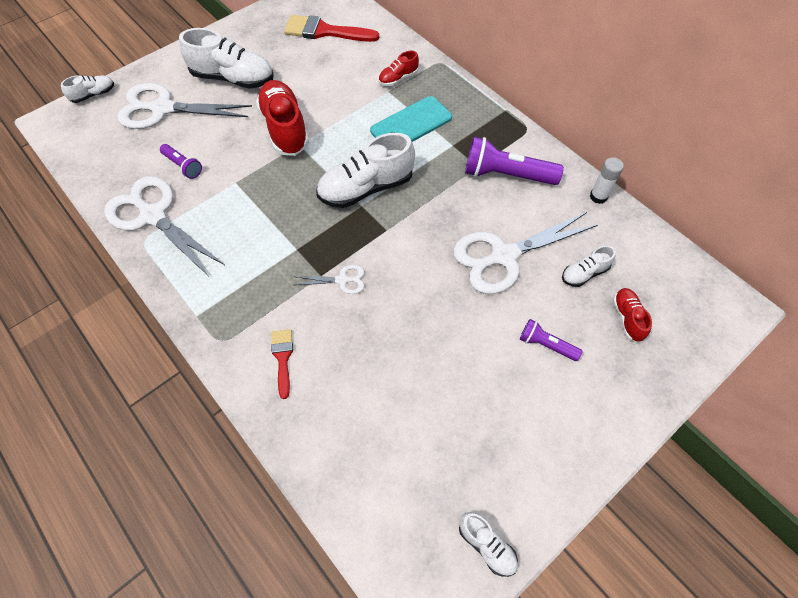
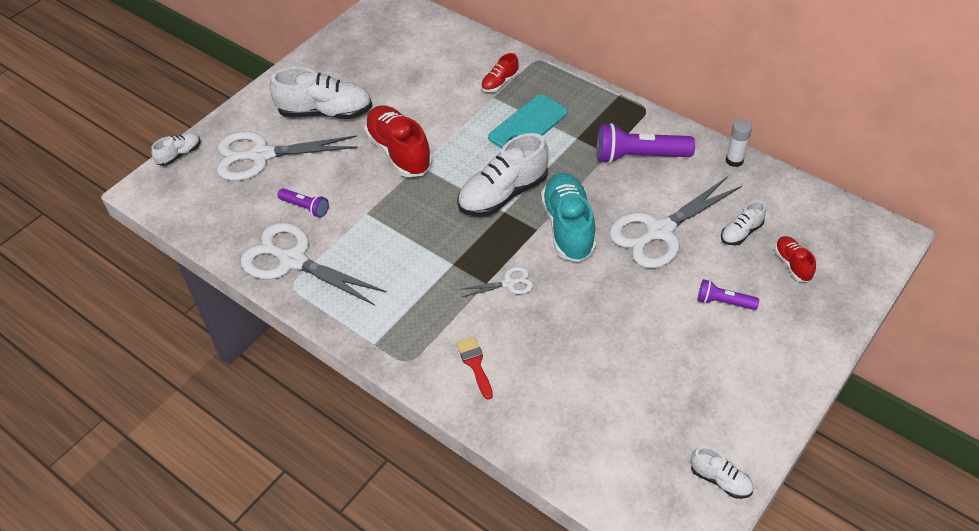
camera: 10 degrees left, 10 degrees down
red brush [284,15,379,42] -> none
none -> turquoise shoe [541,173,596,262]

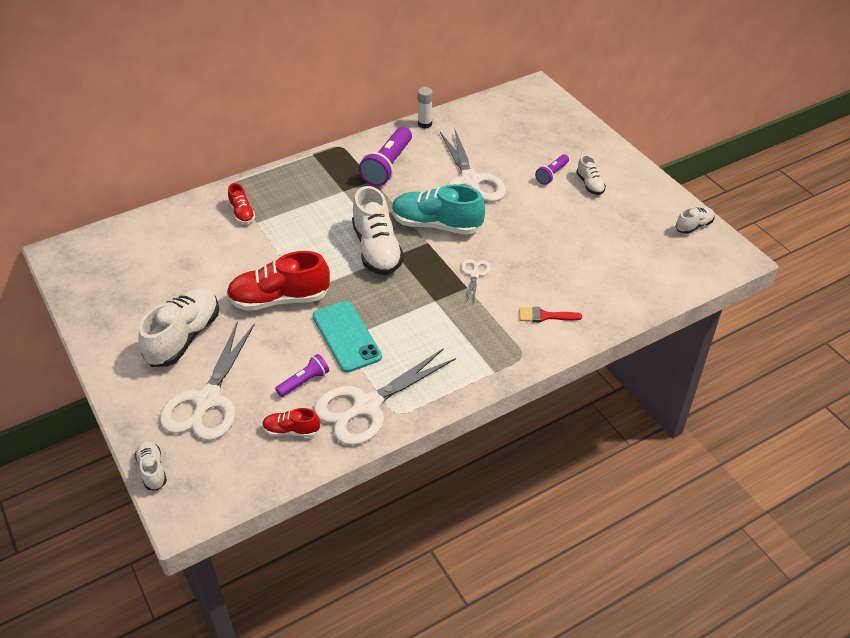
camera: 70 degrees left, 5 degrees down
turquoise phone [488,94,568,149] -> turquoise phone moved to [313,301,382,372]
white shoe [721,201,766,245] -> white shoe moved to [576,155,606,195]
red shoe [775,236,816,282] -> red shoe moved to [262,408,320,437]

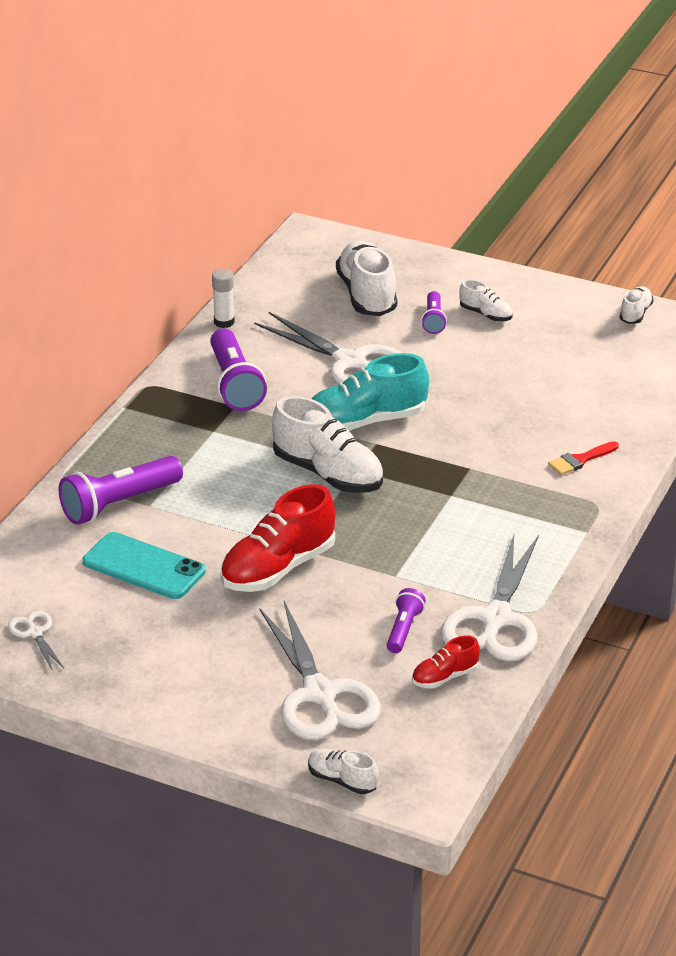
camera: 35 degrees left, 10 degrees down
white shoe [138,287,219,367] -> white shoe moved to [336,241,397,316]
red shoe [228,183,255,224] -> purple flashlight [59,456,183,525]
turquoise phone [313,301,382,372] -> turquoise phone moved to [83,532,206,599]
white scissors [461,259,491,303] -> white scissors moved to [8,611,64,669]

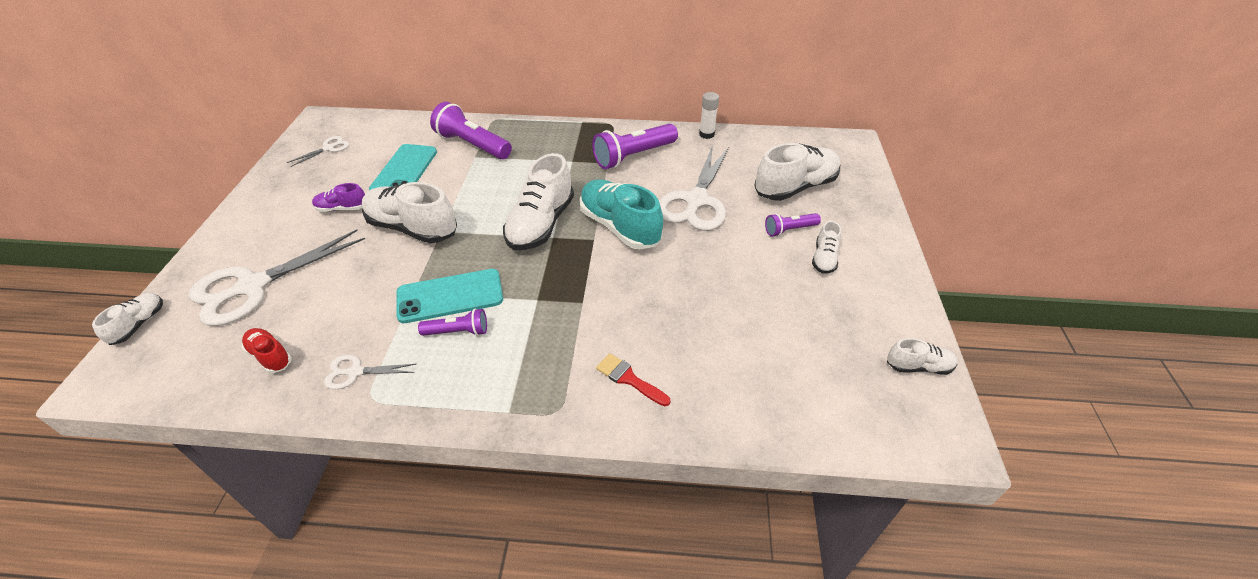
camera: 70 degrees right, 10 degrees up
red shoe [220,484,335,592] -> white shoe [362,182,457,243]
purple flashlight [387,588,426,653] -> purple flashlight moved to [418,309,487,336]
white scissors [441,535,539,662] -> white scissors [324,355,416,389], size x0.46
none -> purple shoe [312,183,365,212]
none -> turquoise phone [396,269,503,323]

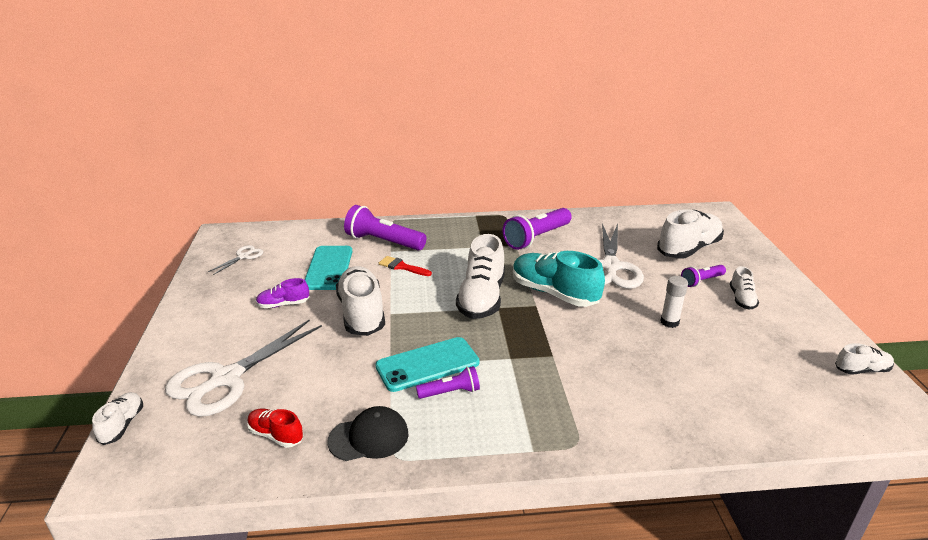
camera: 10 degrees left, 15 degrees down
white scissors [324,355,416,389] -> black cap [327,406,409,461]
white shoe [362,182,457,243] -> white shoe turned 60 degrees clockwise [336,266,385,336]
red brush [596,353,670,406] -> red brush moved to [379,256,432,276]
white glue stick [699,92,719,139] -> white glue stick moved to [660,276,688,328]

